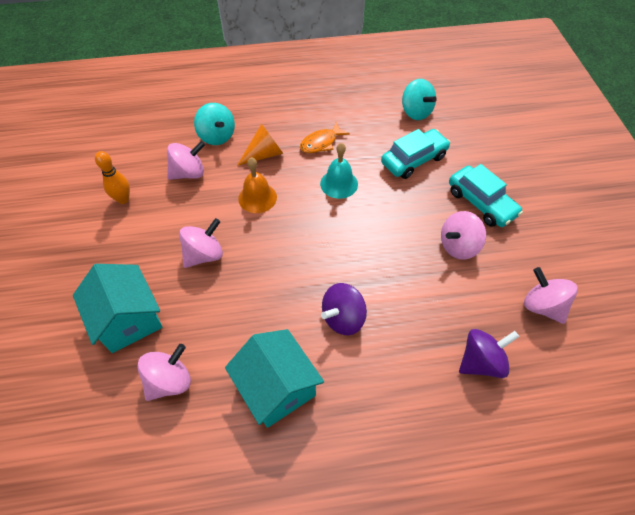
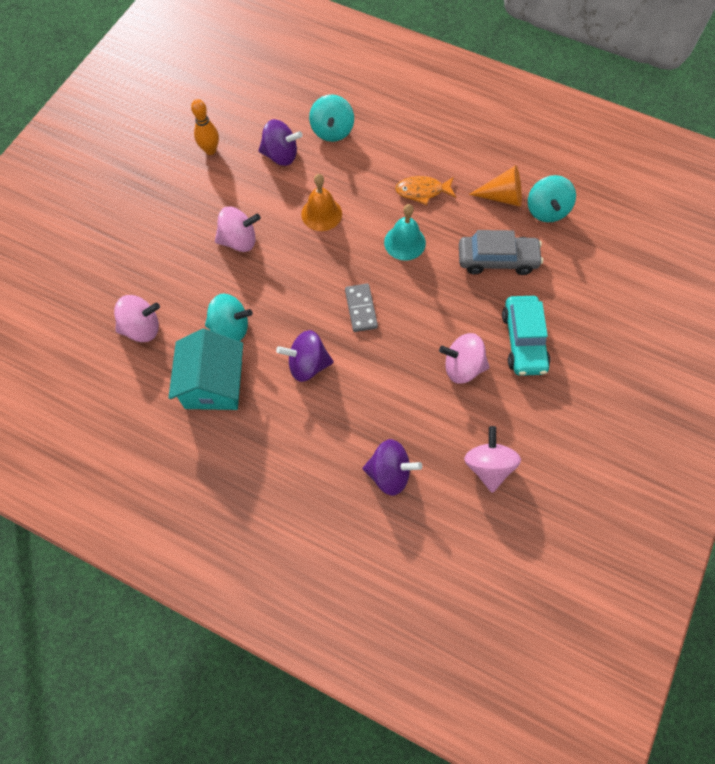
camera: 35 degrees right, 10 degrees up
turquoise house [73,264,163,353] -> none
pink spinning top [167,141,205,180] -> purple spinning top [258,119,303,166]
orange cone [237,124,283,166] -> orange cone moved to [469,165,522,207]
turquoise car [381,129,451,179] -> grey car [459,230,543,275]
none -> turquoise spinning top [205,294,253,341]
none -> grey domino [345,283,378,332]

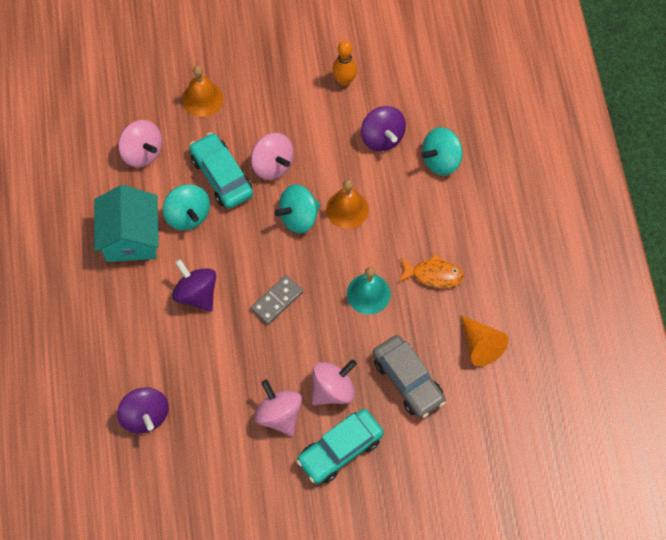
camera: 55 degrees right, 0 degrees up
turquoise house [168,329,243,410] -> turquoise house turned 60 degrees counterclockwise [94,185,159,262]
orange fish [395,176,456,205] -> orange fish turned 135 degrees clockwise [399,254,464,288]
pink spinning top [464,426,521,493] -> pink spinning top moved to [312,360,357,405]
turquoise spinning top [528,175,576,222] -> turquoise spinning top moved to [274,184,320,233]
none -> orange bell [182,66,223,117]
none -> turquoise car [189,132,253,209]

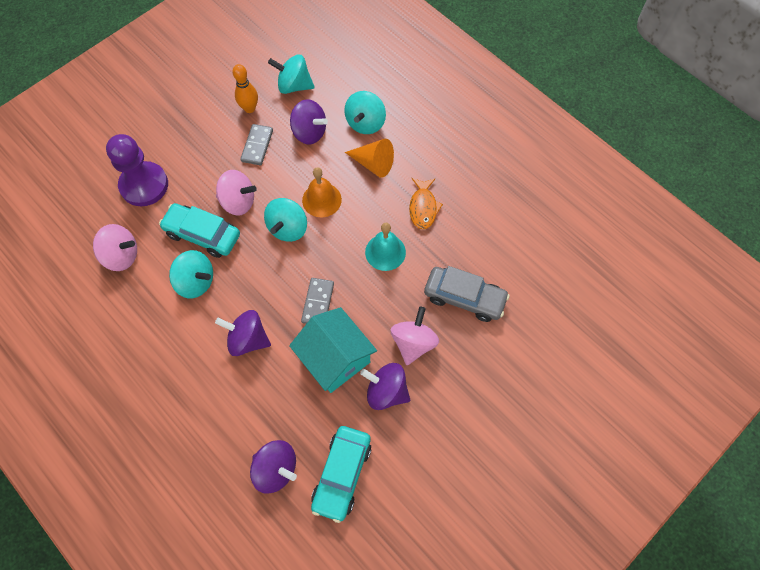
camera: 35 degrees left, 0 degrees up
turquoise house [94,185,159,262] -> turquoise house moved to [289,307,377,393]
orange bell [182,66,223,117] -> purple pawn [106,134,168,206]
pink spinning top [254,380,302,436] -> purple spinning top [360,363,410,410]
turquoise car [296,409,384,484] -> turquoise car moved to [311,426,371,523]
orange fish [399,254,464,288] -> orange fish turned 120 degrees clockwise [409,178,443,229]
orange cone [461,315,509,366] -> orange cone moved to [345,139,394,178]
none -> grey domino [240,124,273,165]
none -> turquoise spinning top [268,54,315,94]

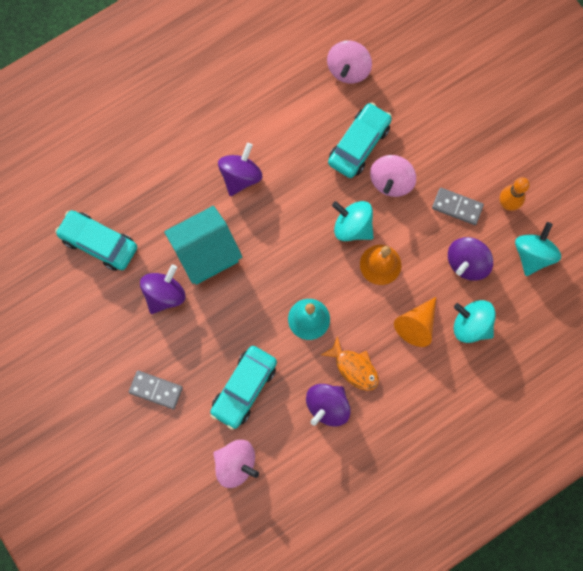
camera: 100 degrees right, 10 degrees up
purple pawn [106,134,168,206] -> none
turquoise spinning top [169,250,213,298] -> none
purple spinning top [250,440,297,494] -> purple spinning top moved to [306,384,351,427]
grey domino [301,278,334,324] -> grey domino moved to [129,370,183,409]
pink spinning top [391,307,439,365] -> pink spinning top moved to [213,440,259,488]
orange fish [409,178,443,229] -> orange fish turned 150 degrees counterclockwise [321,336,379,391]
grey car [424,266,510,322] -> turquoise car [210,346,277,430]

